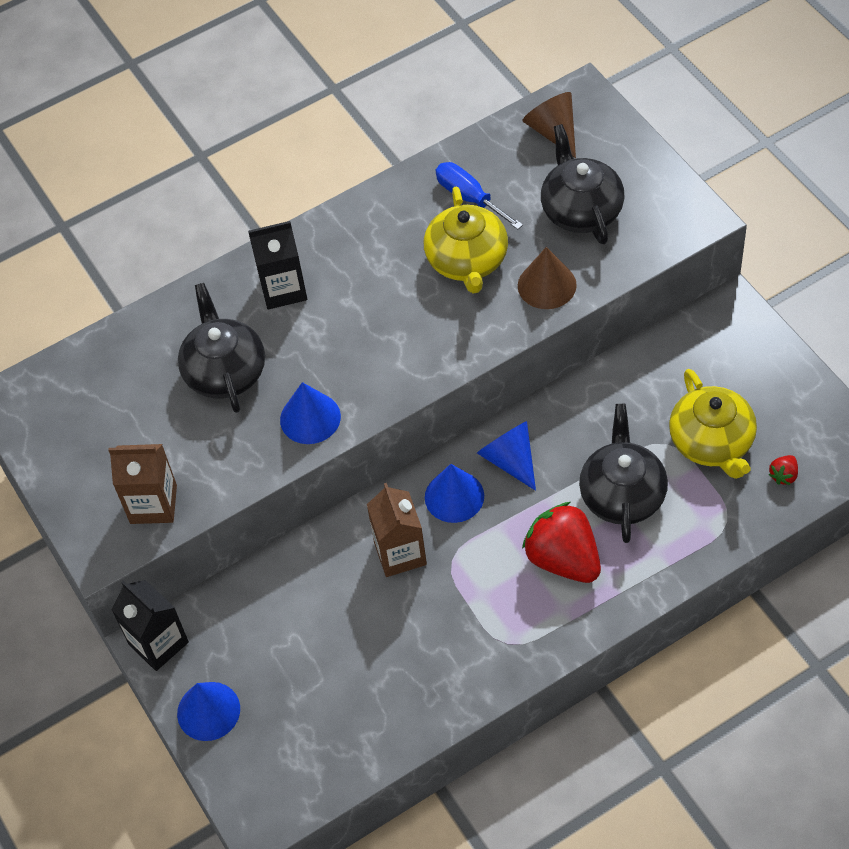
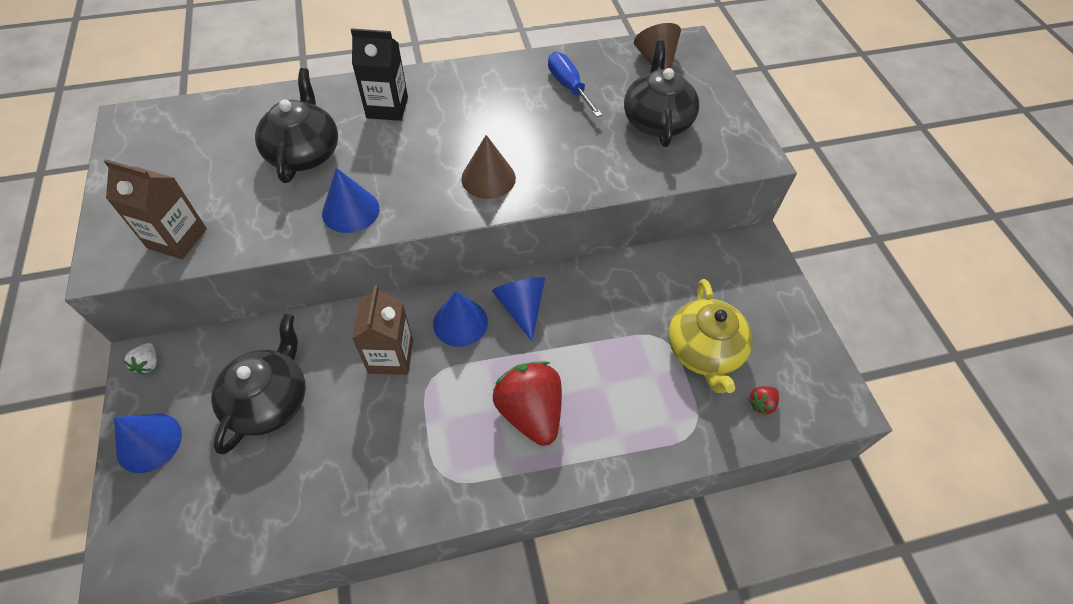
camera: 10 degrees right, 0 degrees up
black carton [112,580,189,671] -> white strawberry [124,343,157,375]
yellow teapot [424,186,508,293] -> none
brown cone [518,247,577,309] -> brown cone moved to [461,135,516,199]
black teapot [579,404,668,543] -> black teapot moved to [211,314,306,454]

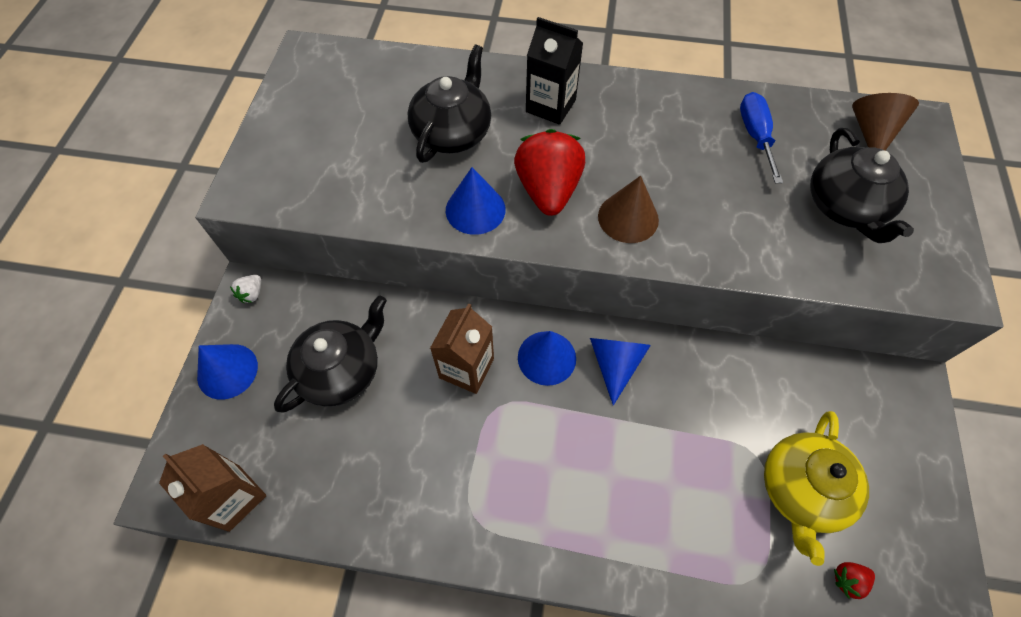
camera: 25 degrees right, 5 degrees up
brown carton [104,159,207,259] -> brown carton moved to [159,444,266,532]
red strawberry [493,361,562,446] -> red strawberry moved to [514,129,585,216]
black teapot [624,40,699,147] -> black teapot turned 150 degrees clockwise [810,128,914,243]

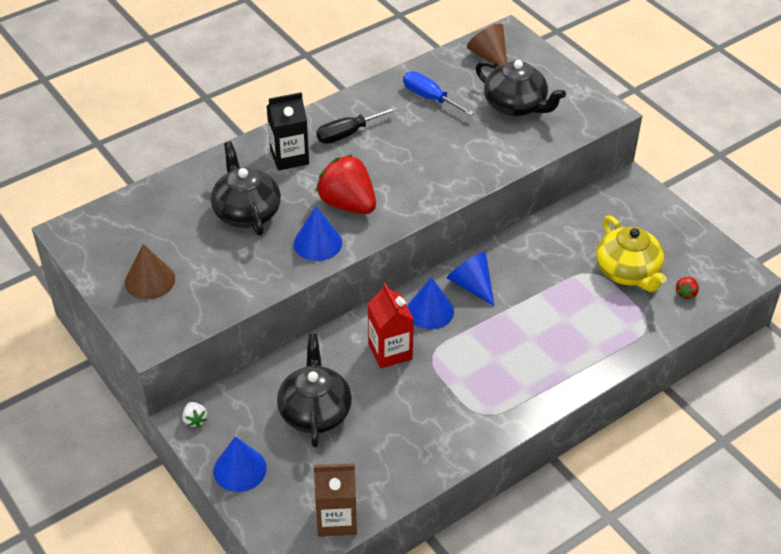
camera: 45 degrees left, 15 degrees down
brown carton [430,303,494,394] -> red carton [368,283,414,369]
brown cone [598,176,659,243] -> brown cone moved to [125,244,175,300]
none -> black screwdriver [316,106,397,144]

